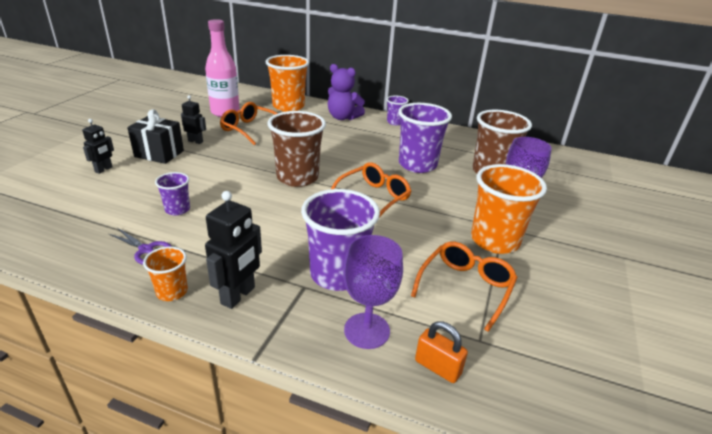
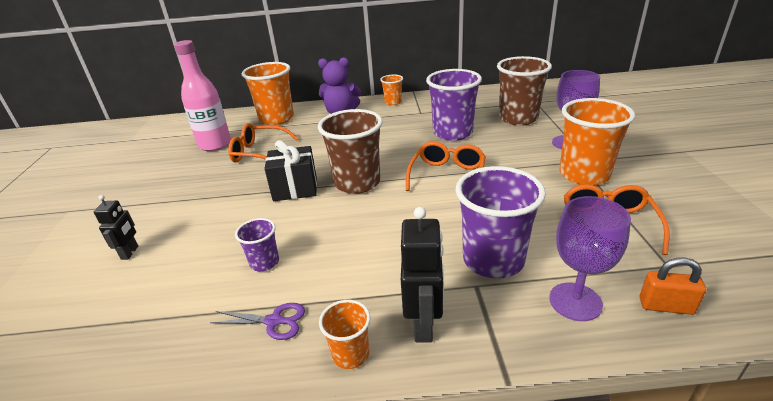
camera: 20 degrees left, 0 degrees up
black gift [127,109,184,164] -> black gift moved to [264,140,317,201]
black robot [181,95,206,144] -> none
purple cup [387,96,409,125] -> orange cup [380,75,403,105]

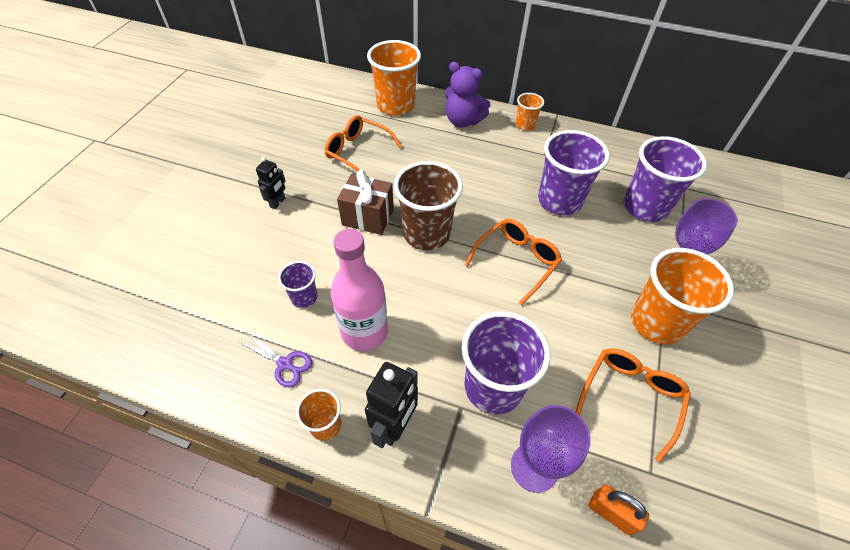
camera: 20 degrees right, 20 degrees up
black robot [94,195,138,260] -> black robot moved to [256,157,286,209]
pink bottle [174,40,231,151] -> pink bottle moved to [331,229,388,351]
black gift [264,140,317,201] -> brown gift [337,170,394,235]
brown cup [497,56,552,126] -> purple cup [624,136,707,222]

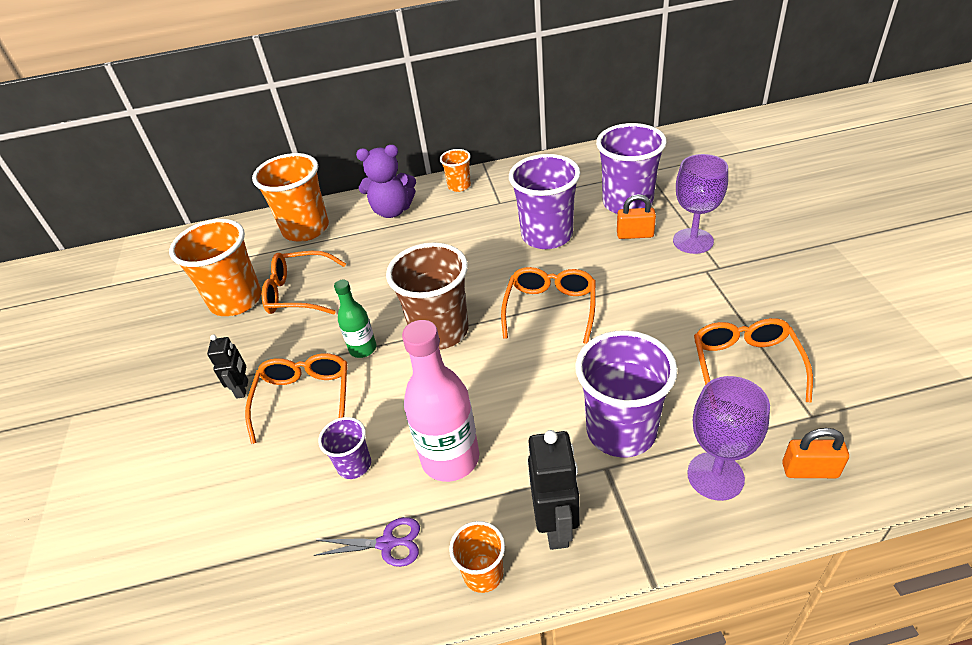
camera: 25 degrees left, 10 degrees down
brown gift [337,170,394,235] -> green bottle [334,280,377,358]
orange cup [631,248,734,345] -> orange cup moved to [169,219,262,316]
none -> orange glasses [245,353,348,444]
none -> orange padlock [617,194,656,239]

